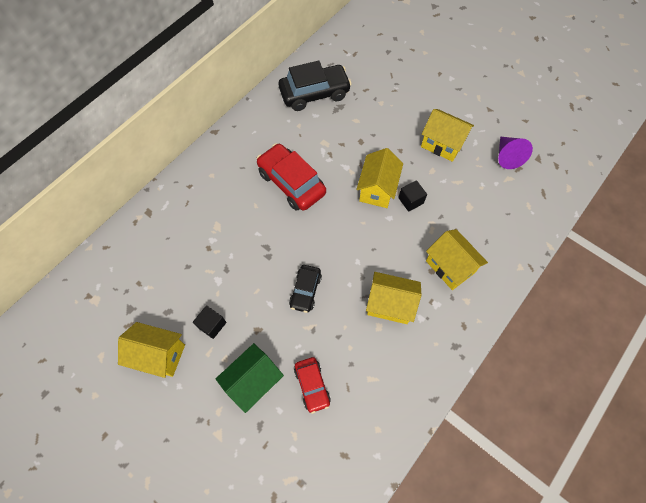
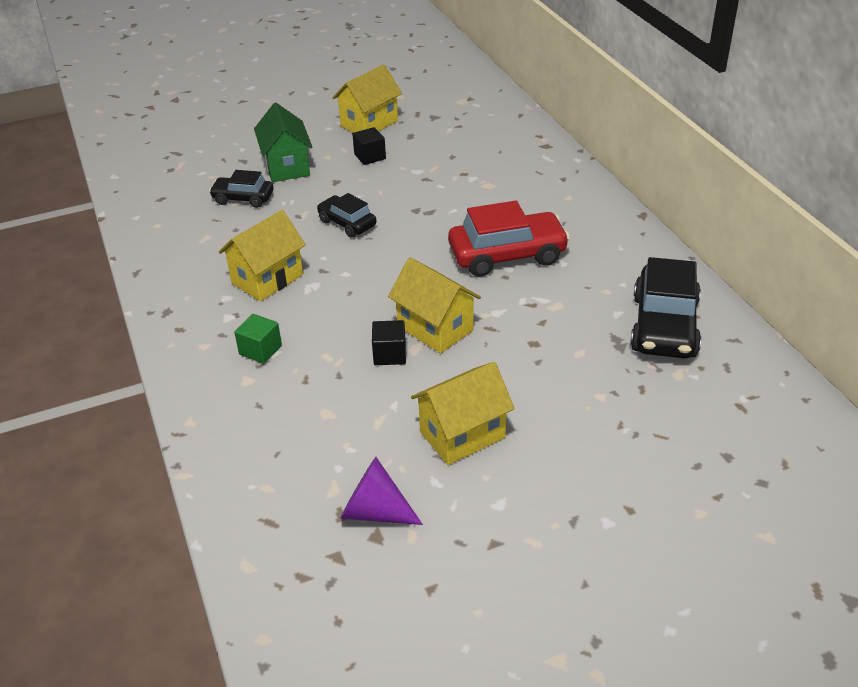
camera: 120 degrees right, 25 degrees down
red car [294,357,331,414] -> black car [209,170,274,208]
yellow house [426,229,488,290] -> green cube [234,314,282,364]

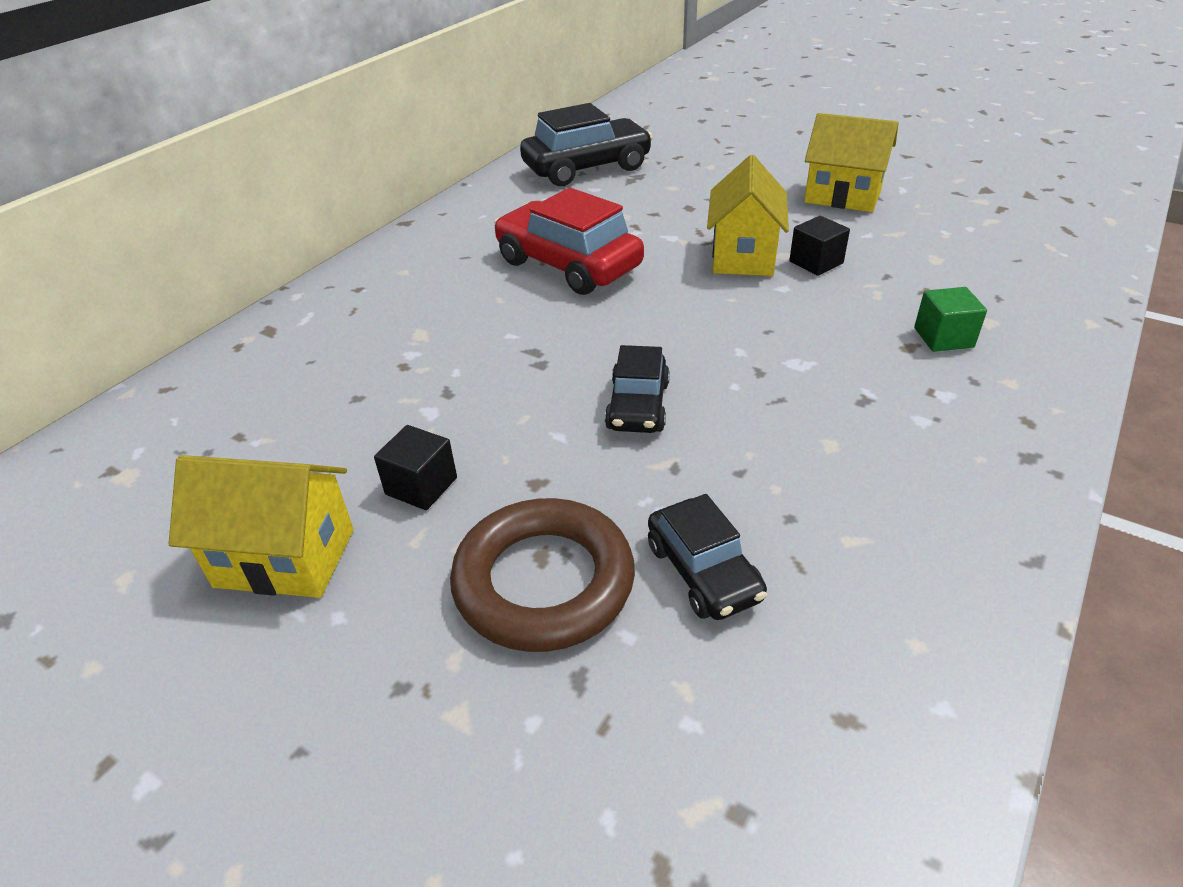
camera: 125 degrees left, 0 degrees up
yellow house [219,210,306,301] -> none
green house [254,103,312,182] -> brown ring [450,498,635,652]
purple cone [340,457,423,525] -> none

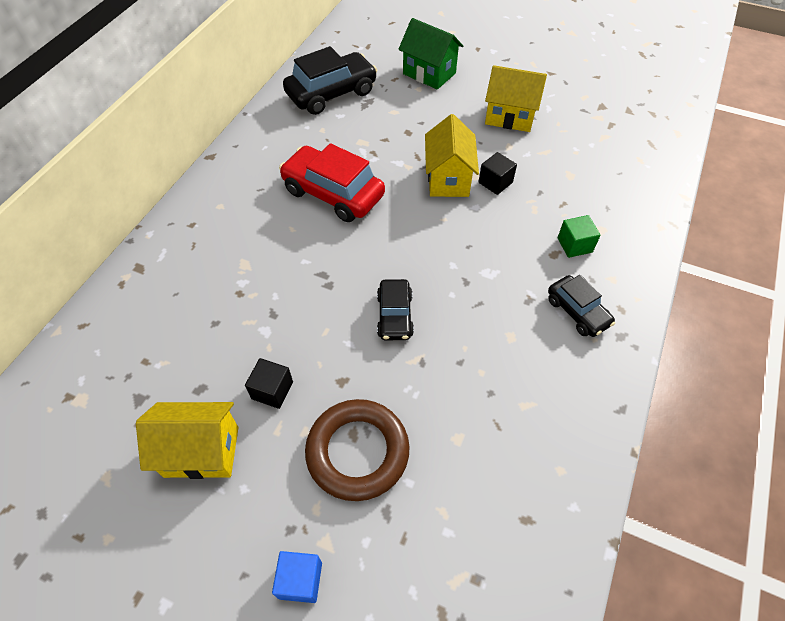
camera: 10 degrees left, 15 degrees up
black car [648,494,767,620] -> black car moved to [548,275,615,337]
none -> blue cube [272,551,322,603]
none -> green house [398,18,463,90]

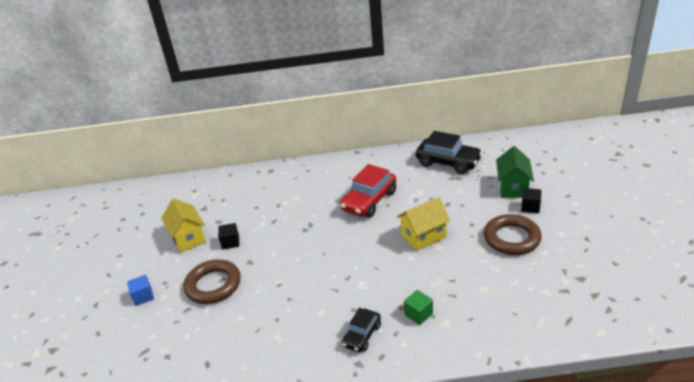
camera: 65 degrees right, 20 degrees down
red car [279,143,385,222] -> red car turned 150 degrees counterclockwise [340,164,396,218]
black car [377,279,414,340] -> none
black cube [478,152,517,195] -> black cube moved to [521,188,541,213]
yellow house [485,65,547,132] -> brown ring [484,214,542,255]

